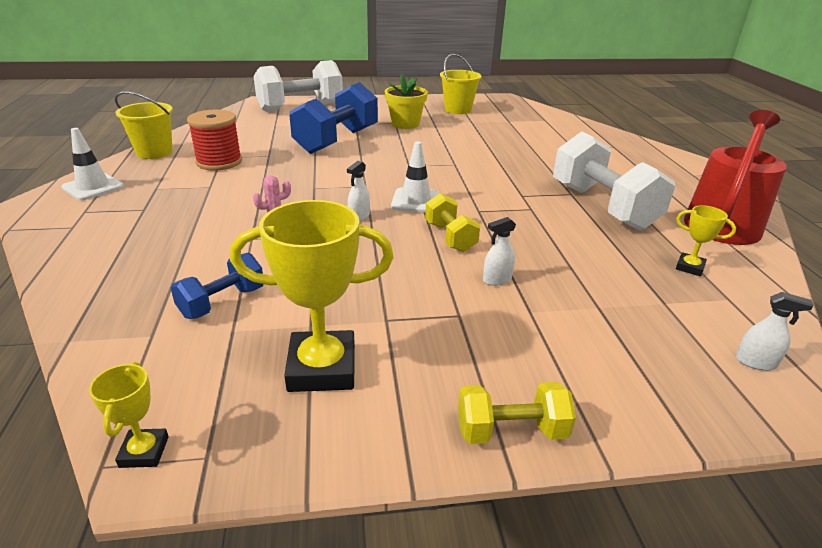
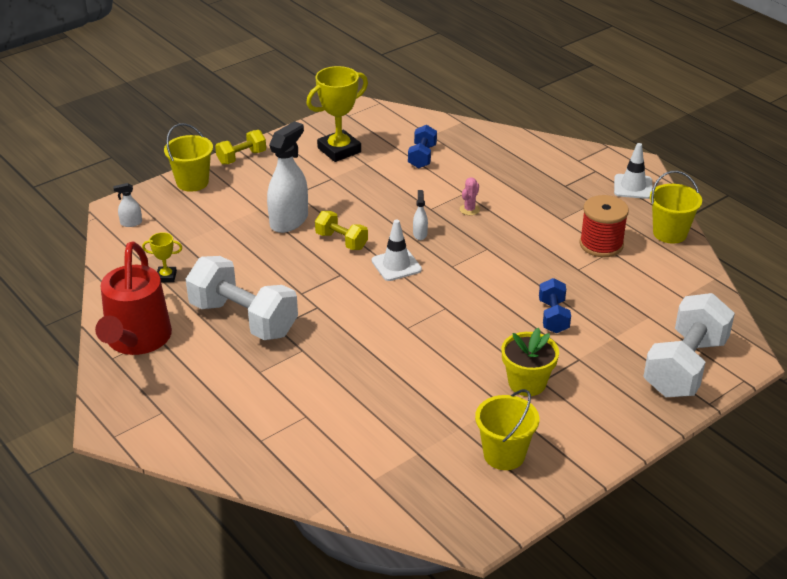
camera: 150 degrees right, 5 degrees up
yellow trophy [89,362,169,468] -> none
blue dumbbell [289,82,378,154] -> blue dumbbell [539,278,571,333], size x0.52
white spray bottle [483,217,516,286] -> white spray bottle [267,121,308,233], size x2.24
none -> yellow bucket [164,123,213,192]

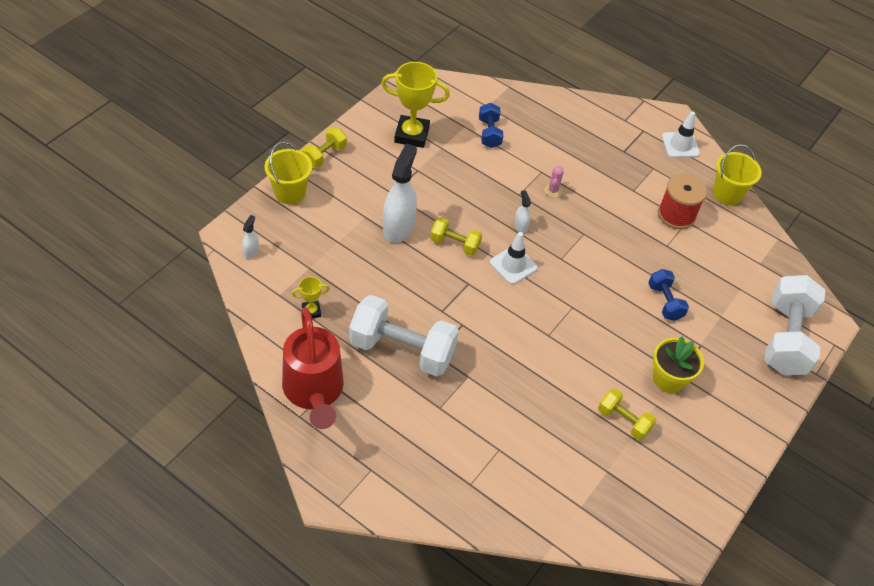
camera: 20 degrees left, 15 degrees up
white spray bottle [113,183,142,227] -> white spray bottle turned 135 degrees clockwise [242,215,259,259]
yellow trophy [306,66,368,162] -> yellow trophy turned 60 degrees clockwise [381,62,450,148]
yellow bucket [475,389,539,470] -> none
none -> yellow dumbbell [598,388,656,440]

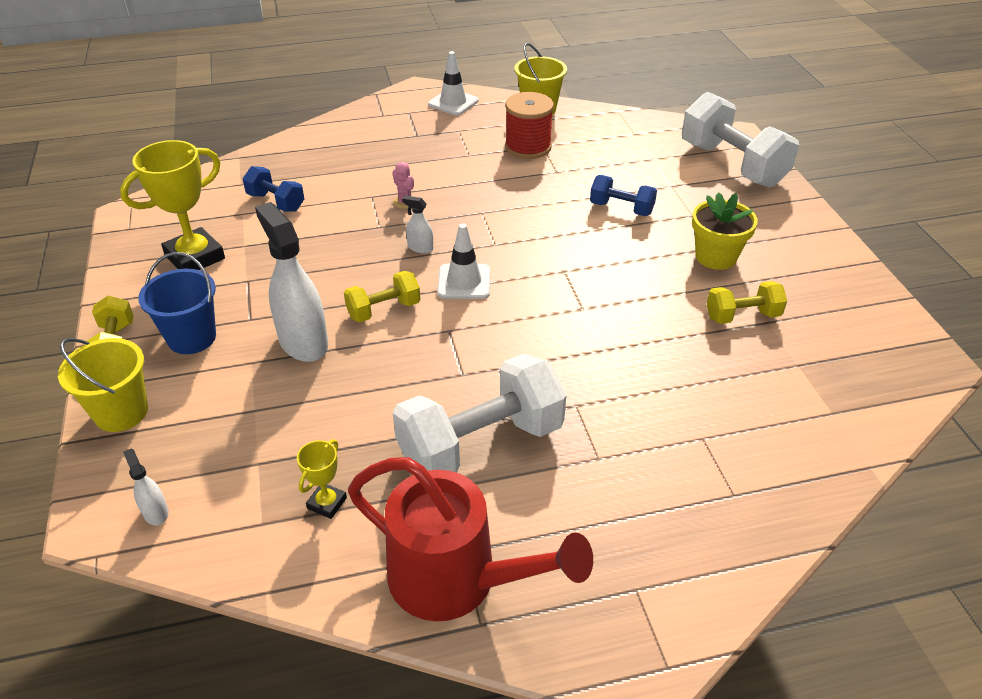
camera: 45 degrees left, 10 degrees down
none -> blue bucket [138,252,216,354]

